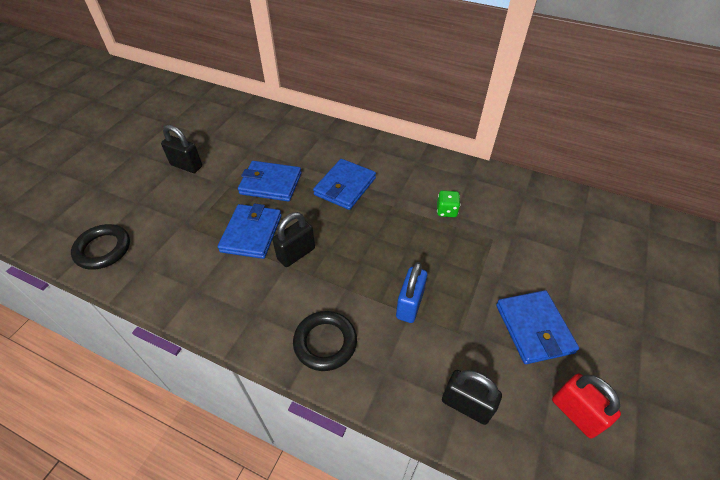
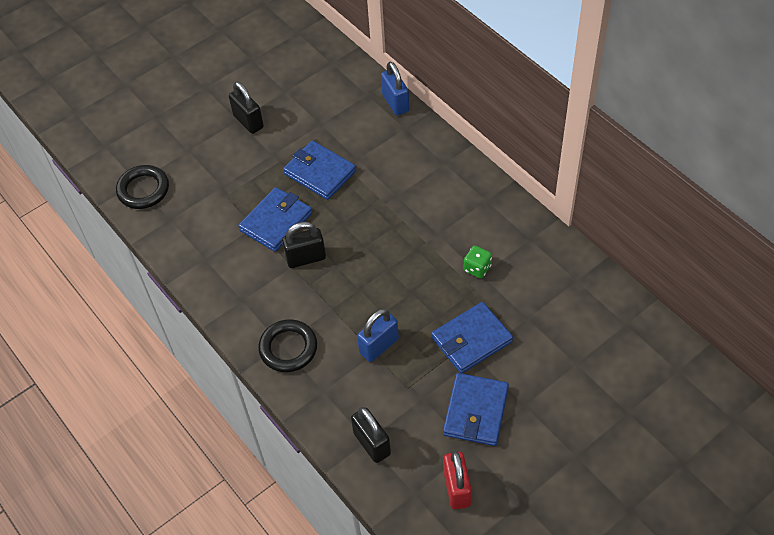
camera: 30 degrees right, 5 degrees up
blue wallet [313,159,376,210] -> blue wallet moved to [431,302,513,373]
none -> blue padlock [381,62,409,115]

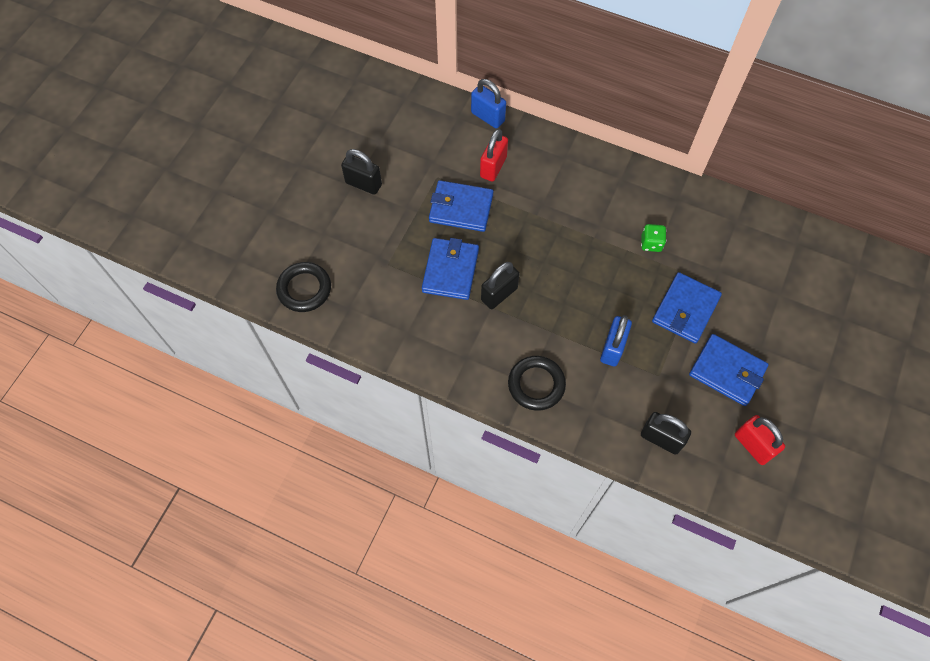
camera: 30 degrees left, 10 degrees up
blue wallet [443,373,509,446] -> blue wallet turned 45 degrees counterclockwise [689,334,769,406]
none -> red padlock [480,129,508,182]

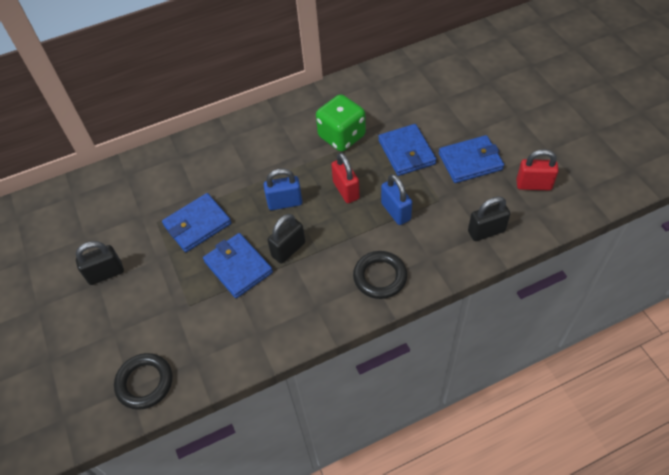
camera: 45 degrees left, 10 degrees down
blue padlock [471,79,506,128] -> blue padlock moved to [264,168,302,210]
red padlock [480,129,508,182] -> red padlock moved to [331,153,360,203]
black padlock [481,262,519,309] -> black padlock turned 45 degrees clockwise [267,214,305,264]
green dice [641,224,666,252] -> green dice [316,94,366,152], size x2.04

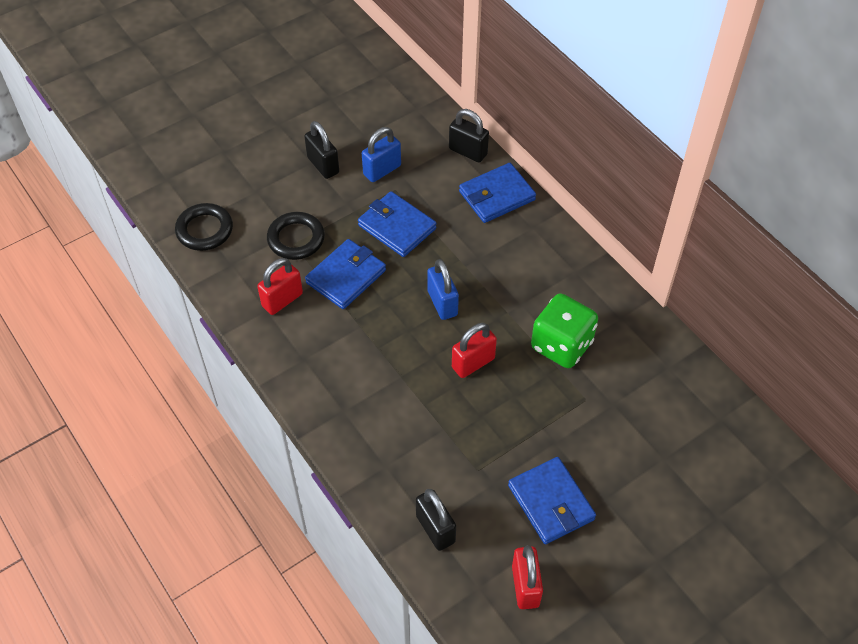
camera: 75 degrees right, 0 degrees up
black padlock [267,214,305,264] -> black padlock moved to [449,109,489,162]
black ring [353,251,407,299] -> black ring moved to [267,212,325,260]
blue wallet [378,124,437,176] -> blue wallet moved to [459,163,536,223]
blue padlock [381,174,412,225] -> blue padlock moved to [362,127,401,182]
none -> red padlock [257,258,303,315]

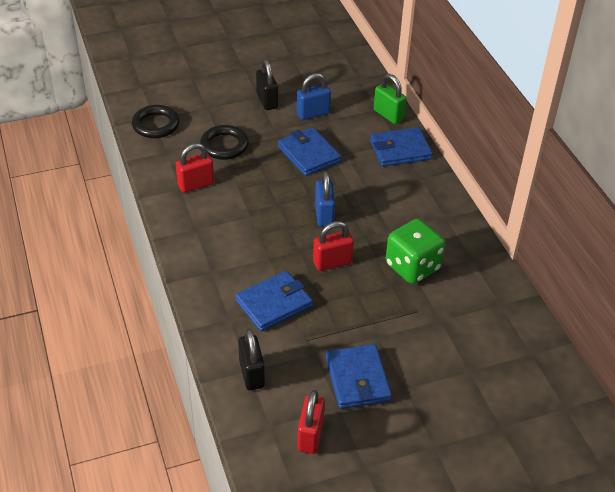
camera: 15 degrees right, 10 degrees down
blue wallet [305,239,386,309] -> blue wallet moved to [235,271,313,332]
black padlock [449,109,489,162] -> green padlock [374,74,407,124]

